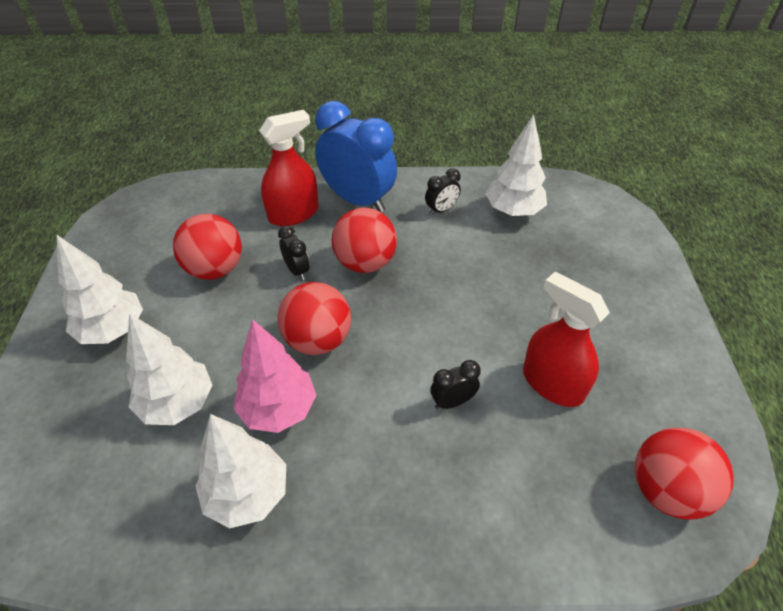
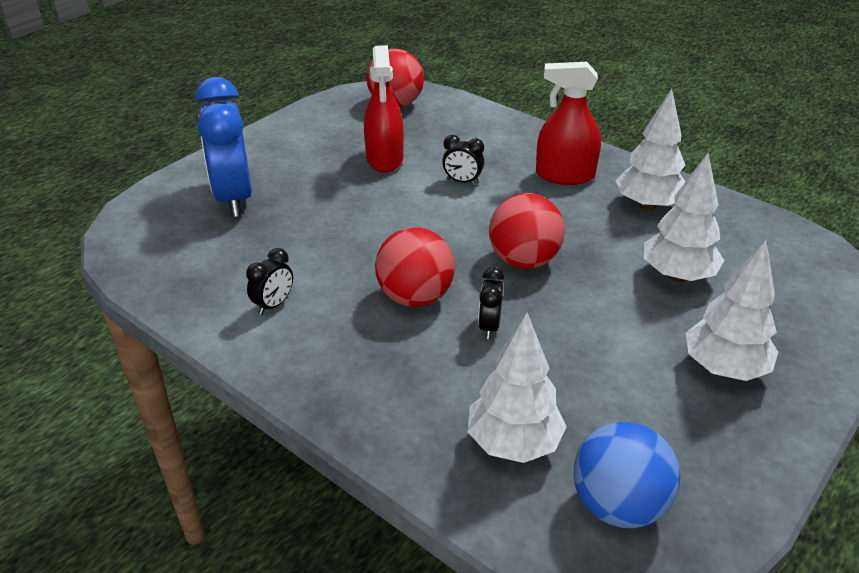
camera: 140 degrees left, 10 degrees down
red ball [173,214,242,280] -> none
pink tree [233,320,316,433] -> none
red spray bottle [259,110,318,226] -> red spray bottle moved to [536,62,601,185]
blue clock [315,101,397,212] -> blue clock moved to [196,77,252,217]
black clock [425,169,461,215] -> black clock turned 120 degrees clockwise [246,248,293,315]
white tree [486,114,547,217] -> white tree moved to [468,313,567,463]
none -> blue ball [573,422,680,528]

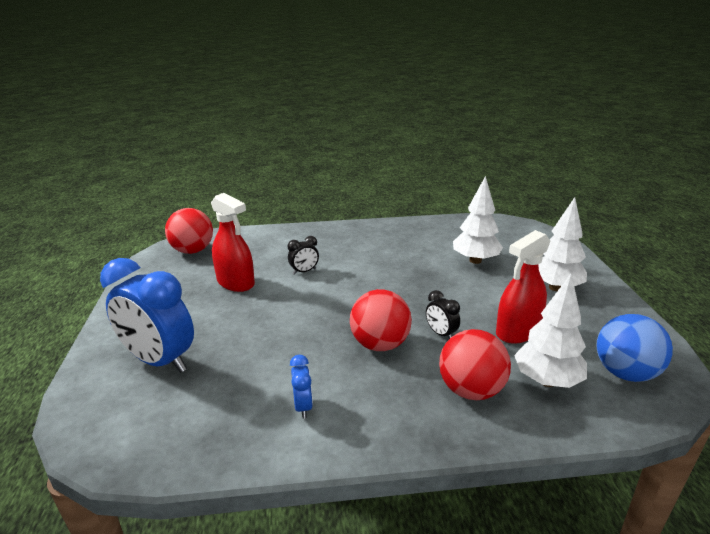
camera: 45 degrees left, 10 degrees down
black clock [246,248,293,315] -> blue clock [290,355,313,419]
red ball [489,193,565,269] -> red ball moved to [439,329,511,400]
red spray bottle [536,62,601,185] -> red spray bottle moved to [496,230,550,344]
white tree [616,89,686,211] -> none

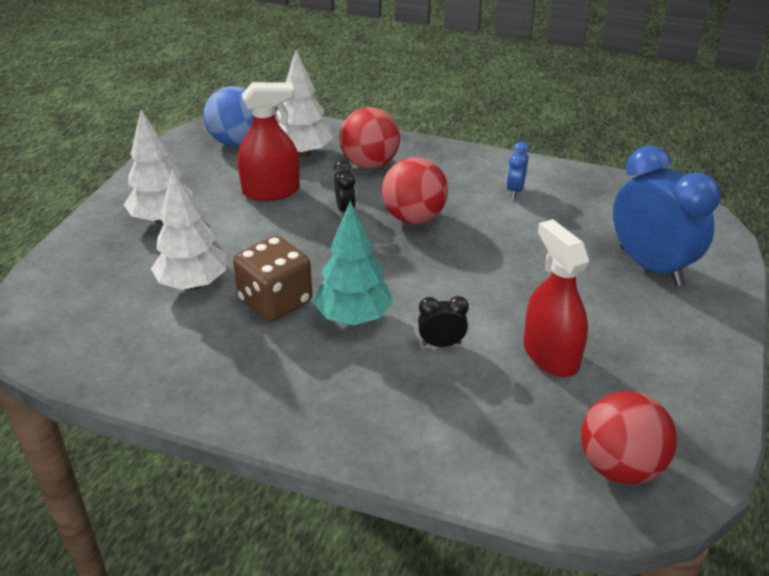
camera: 155 degrees left, 10 degrees up
none -> brown dice [233,235,312,322]
none -> turquoise tree [314,201,393,325]

